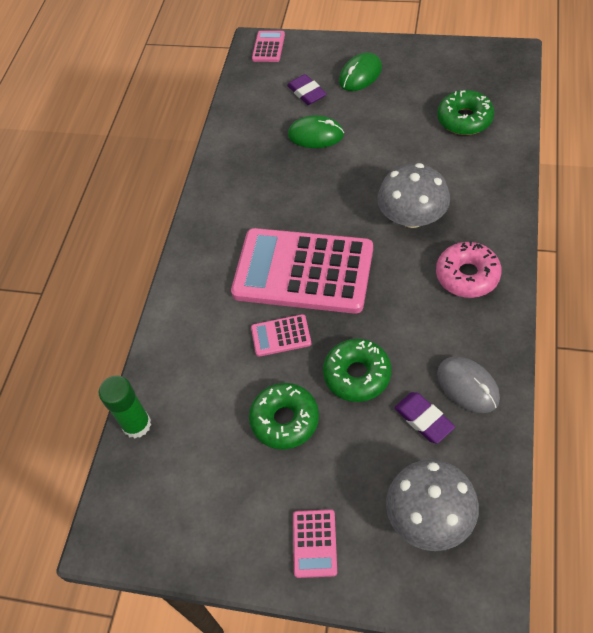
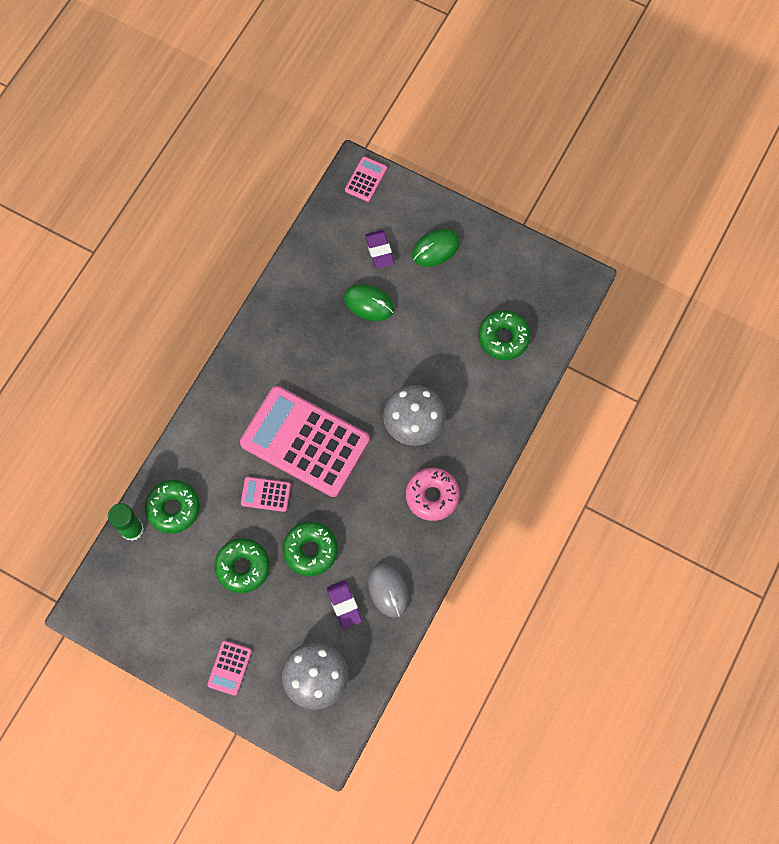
camera: 10 degrees right, 15 degrees up
none -> green donut [145,480,200,534]

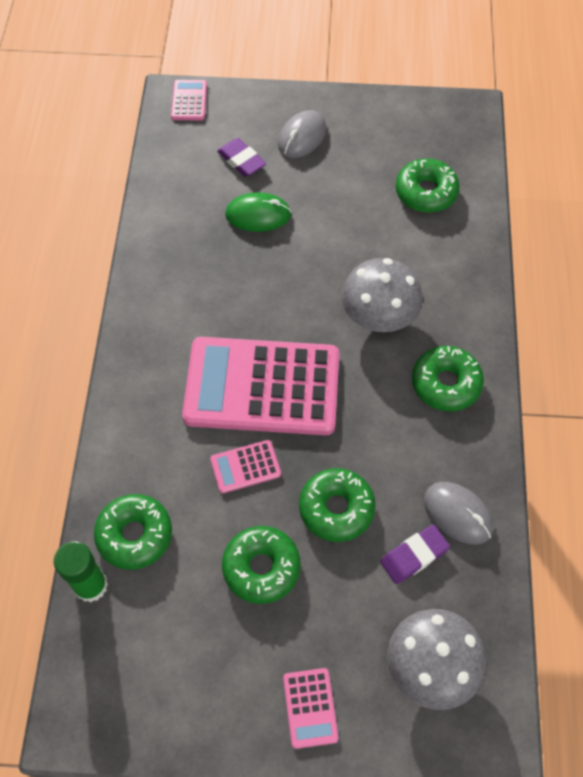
camera: 25 degrees left, 10 degrees down
purple eraser [327,580,362,629] -> purple eraser turned 75 degrees counterclockwise [380,525,450,584]
pink donut [406,468,460,521] -> green donut [412,346,484,411]
green mouse [412,229,460,267] -> grey mouse [278,110,326,158]

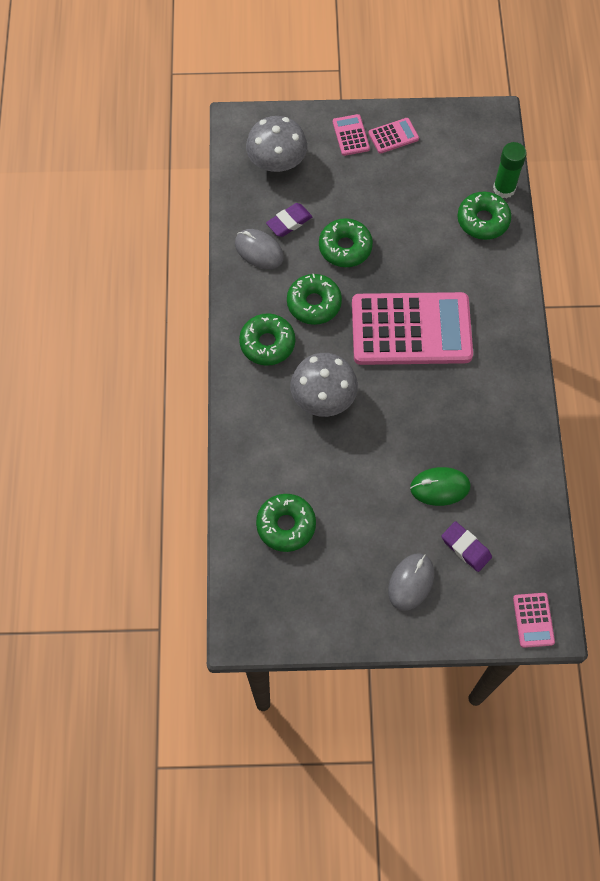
camera: 175 degrees right, 5 degrees up
pink calculator [210,440,281,494] -> pink calculator moved to [368,118,419,154]
green donut [222,526,301,604] -> green donut moved to [287,274,342,325]

